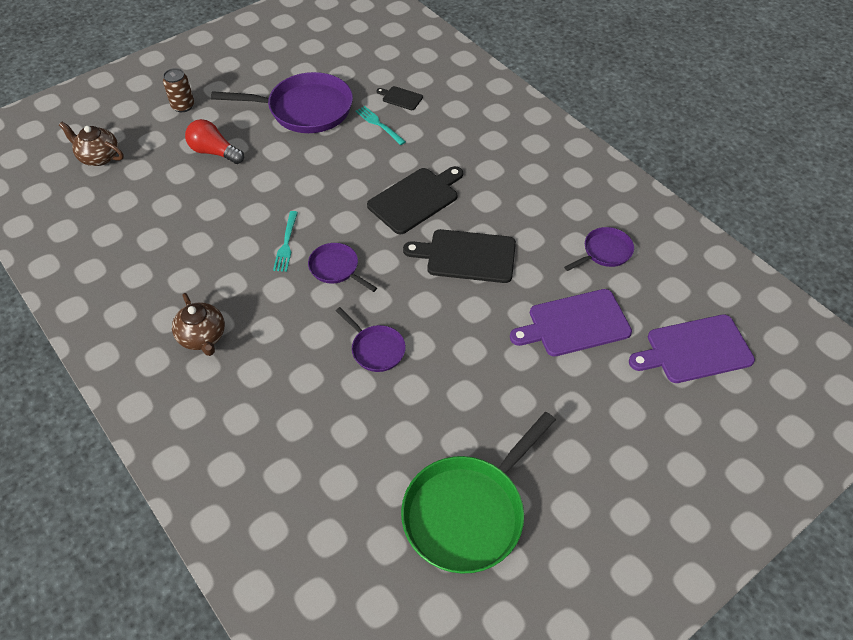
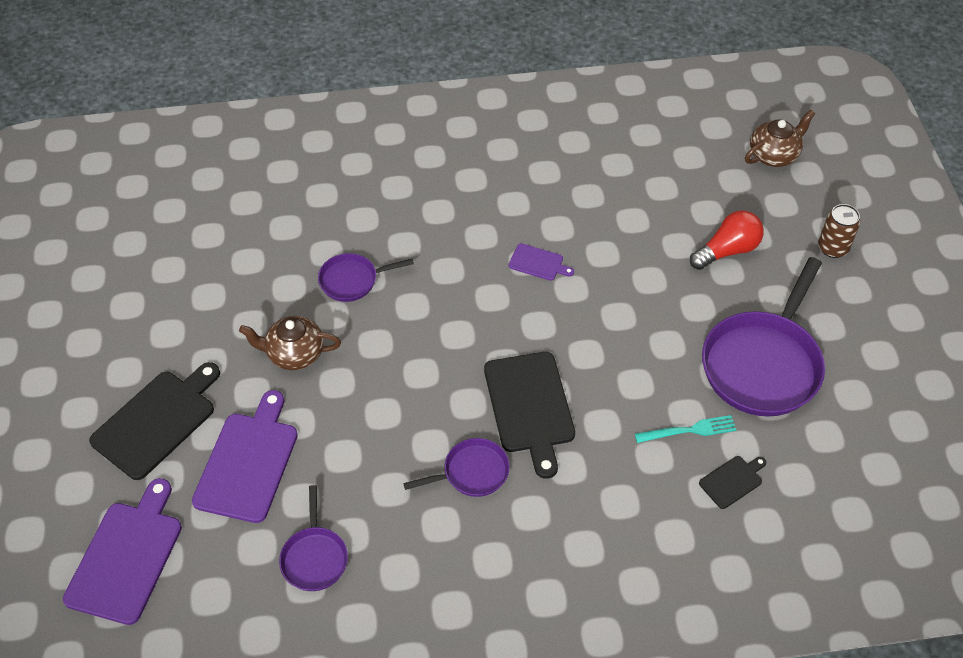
camera: 120 degrees right, 0 degrees up
brown teapot [172,293,225,356] -> brown teapot moved to [239,316,341,370]
turquoise fork [273,211,298,272] -> purple cutting board [509,243,574,281]
purple pan [308,243,377,292] -> purple pan moved to [403,438,510,497]
green pan [401,412,556,574] -> none
black cutting board [403,229,516,283] -> black cutting board moved to [89,362,220,480]

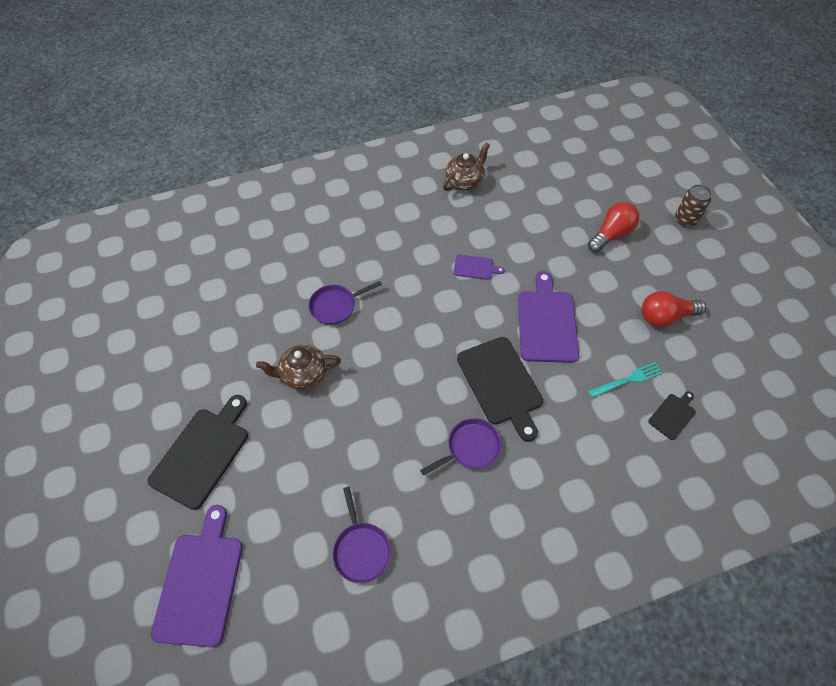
camera: 10 degrees left, 5 degrees up
purple cutting board [192,390,298,523] -> purple cutting board moved to [518,271,579,363]
purple pan [702,257,825,417] -> red light bulb [642,291,706,327]
brown teapot [745,110,815,167] -> brown teapot moved to [443,142,490,191]

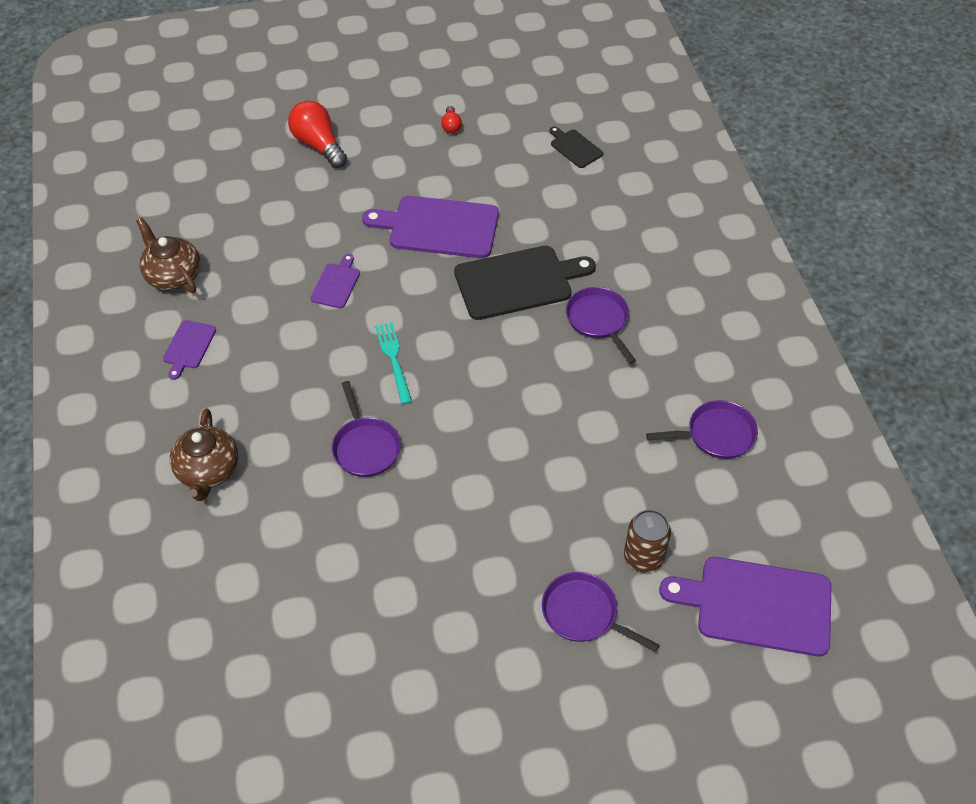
camera: 85 degrees left, 5 degrees down
black cutting board [148,395,248,510] -> purple pan [542,572,659,652]
brown teapot [256,344,341,390] -> brown teapot moved to [170,409,238,501]
turquoise fork [588,362,663,398] -> turquoise fork moved to [375,322,412,405]
red light bulb [642,291,706,327] -> red light bulb [441,106,462,133], size x0.50
brown can [675,185,712,227] -> brown can moved to [624,509,671,573]
none -> purple cutting board [163,320,216,380]

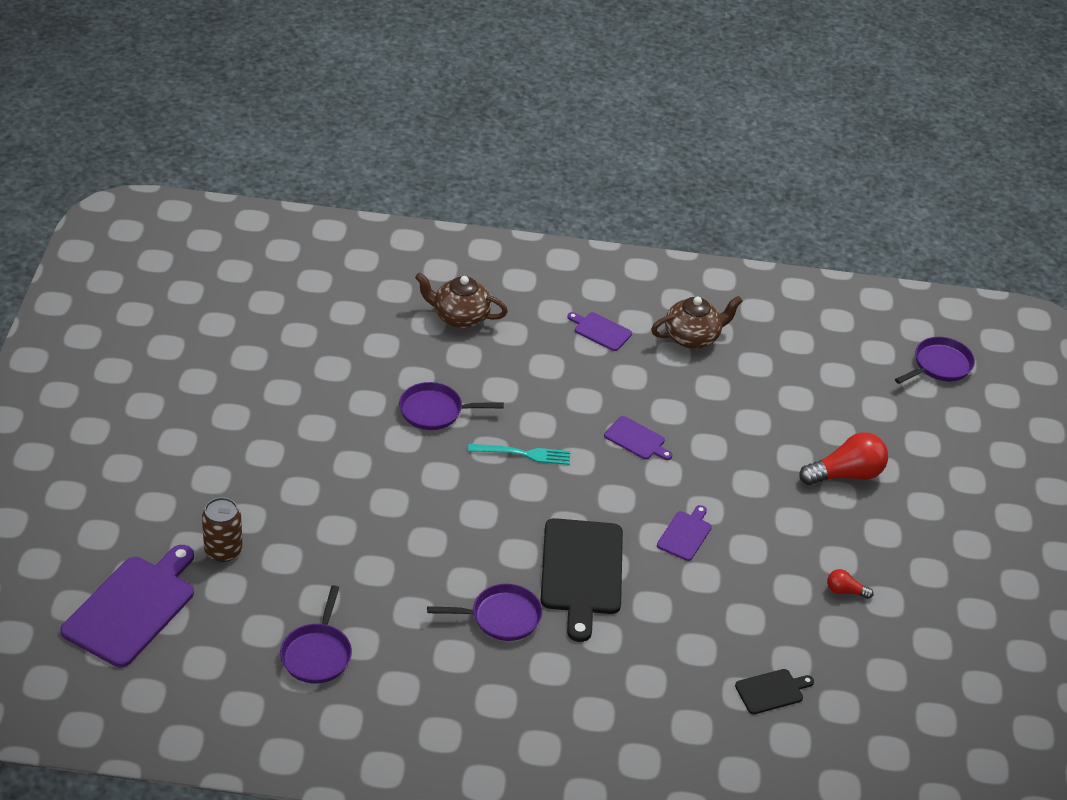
camera: 105 degrees right, 10 degrees down
purple cutting board [362,196,499,258] -> purple cutting board [657,505,712,561], size x0.49
purple pan [542,572,659,652] -> purple pan moved to [895,337,975,384]

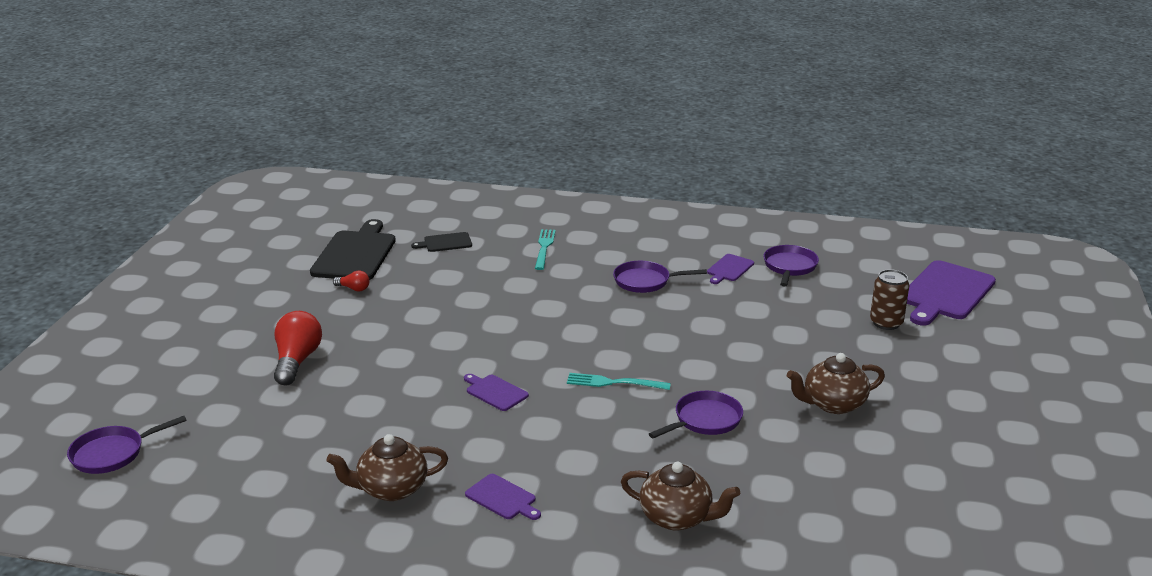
camera: 170 degrees left, 15 degrees down
purple pan [399,382,504,430] -> purple pan turned 45 degrees counterclockwise [649,391,743,438]
black cutting board [541,518,623,642] -> black cutting board moved to [310,219,396,280]
purple cutting board [657,505,712,561] -> purple cutting board moved to [707,254,754,284]
red light bulb [799,433,888,485] -> red light bulb turned 105 degrees clockwise [274,311,322,386]
none -> turquoise fork [535,229,556,270]
none -> brown teapot [787,353,885,414]

